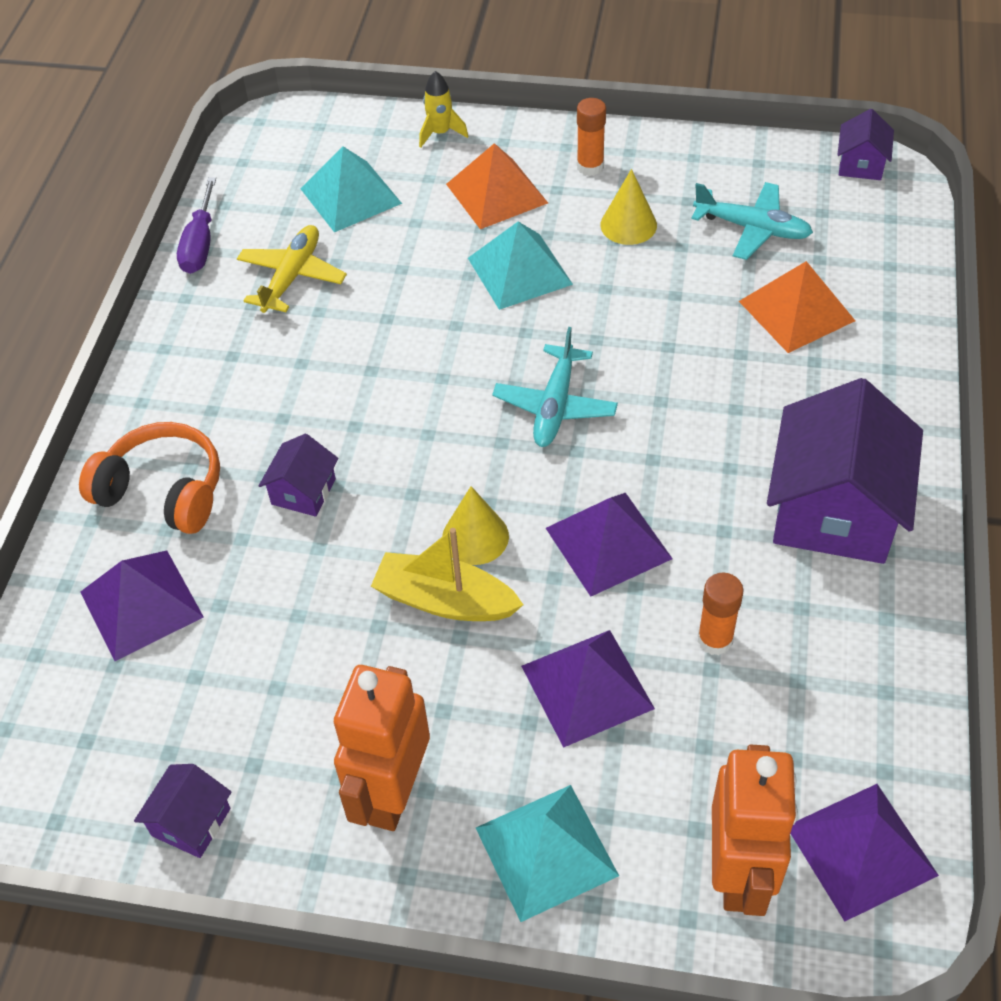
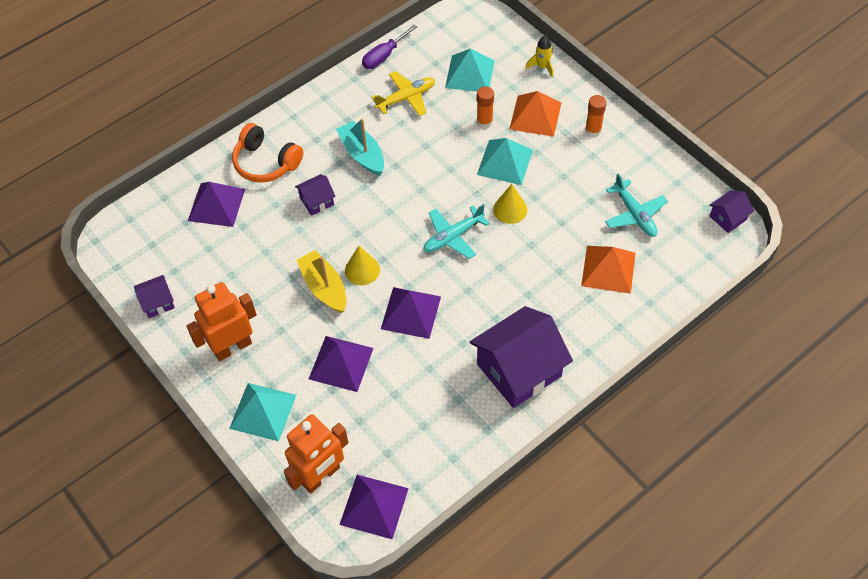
camera: 40 degrees right, 5 degrees up
orange headphones [79,422,220,534] -> orange headphones turned 150 degrees clockwise [232,123,303,183]
yellow cone [600,169,657,245] -> yellow cone moved to [493,184,527,224]
orange glue stick [698,573,744,656] -> orange glue stick moved to [477,86,494,129]
none -> turquoise boat [336,118,384,176]

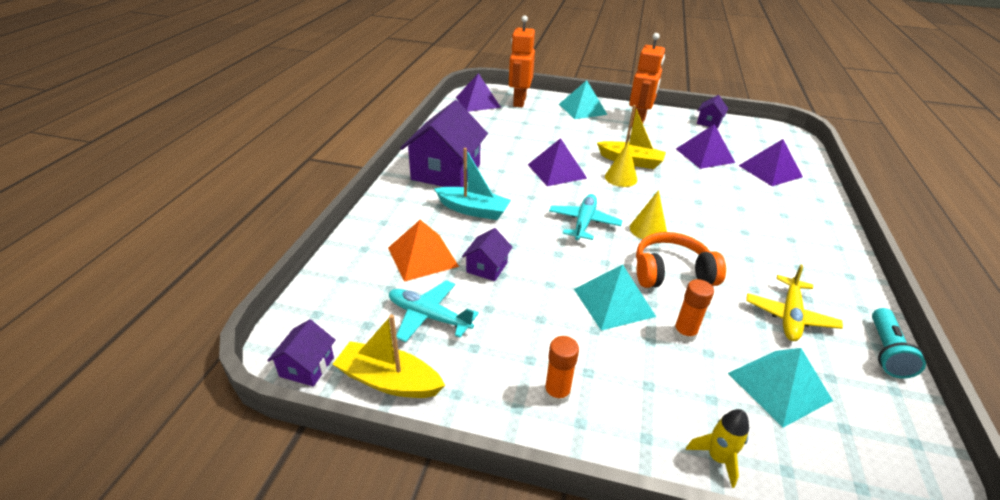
camera: 140 degrees right, 20 degrees down
orange headphones [232,123,303,183] -> orange headphones moved to [636,232,726,288]
purple house [295,174,336,216] -> purple house moved to [462,228,513,281]
purple pyramid [309,336,374,392] -> purple pyramid moved to [676,124,735,169]
turquoise boat [336,118,384,176] -> turquoise boat moved to [434,148,511,220]
purple screwdriver [362,25,417,69] -> turquoise flashlight [872,308,926,378]
yellow cone [493,184,527,224] -> yellow cone moved to [630,190,667,240]
orange pyramid [510,91,561,137] -> none
none -> yellow boat [333,314,445,398]

